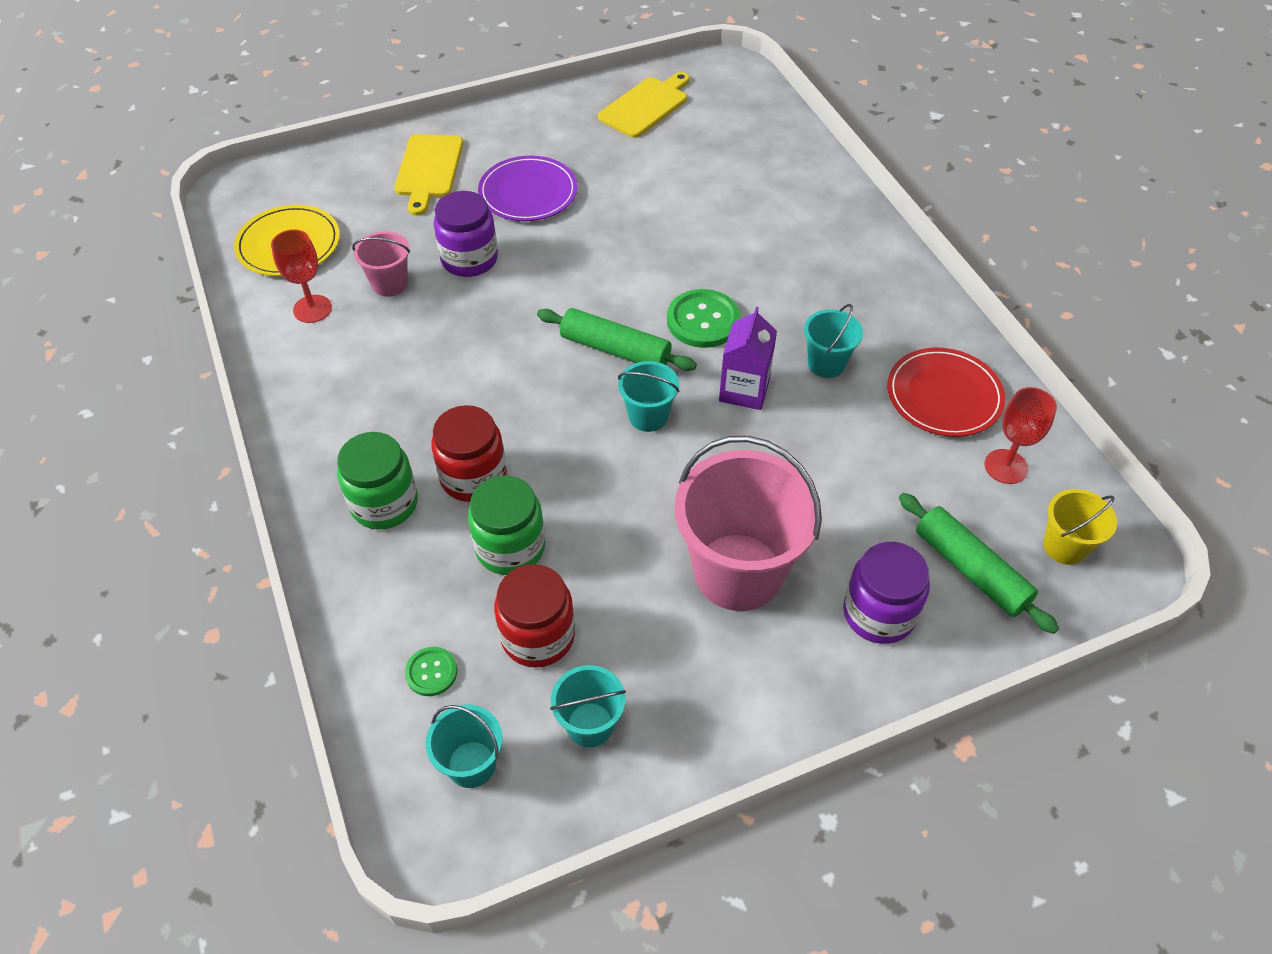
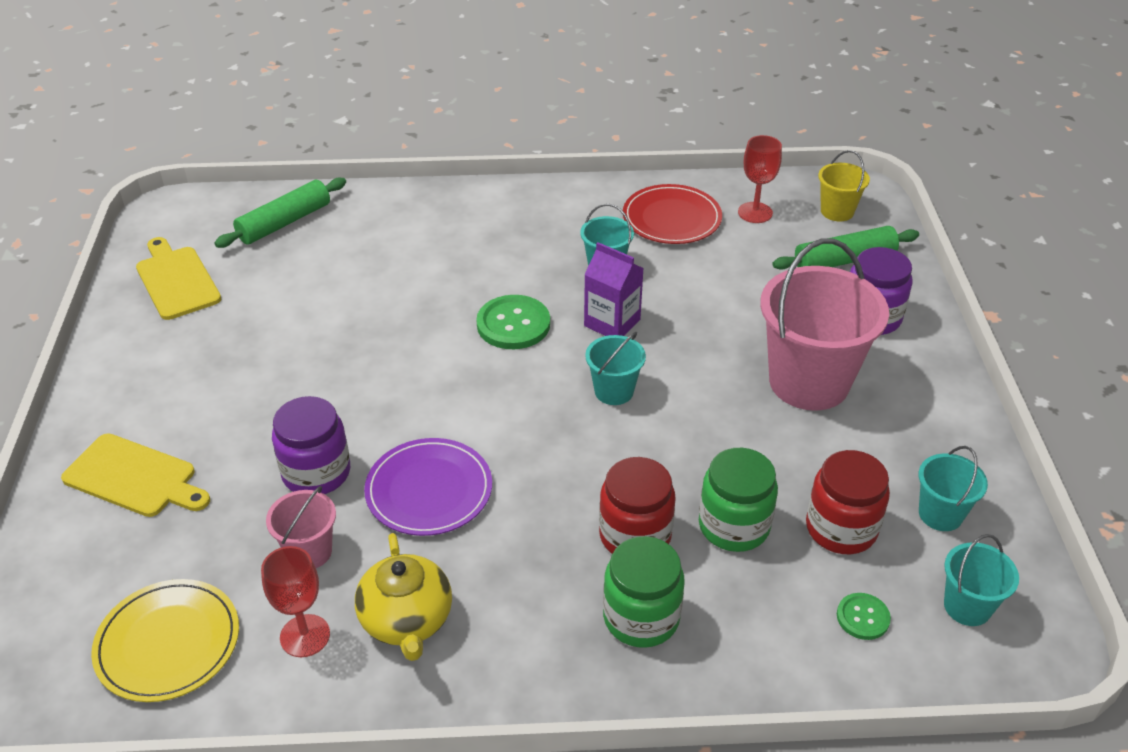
camera: 70 degrees left, 10 degrees down
purple plate [478,156,578,221] -> purple plate moved to [364,438,492,536]
green rolling pin [537,308,697,371] -> green rolling pin moved to [214,178,346,248]
none -> yellow teapot [355,533,452,661]

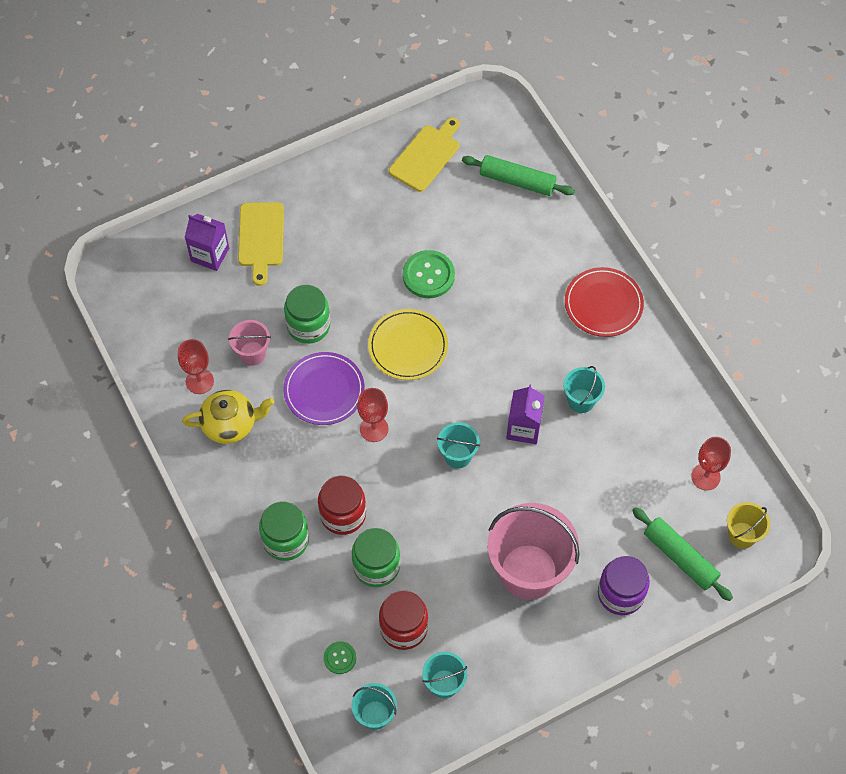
camera: 65 degrees right, 20 degrees up
yellow plate [91,579,239,702] -> yellow plate moved to [368,309,448,380]
purple jar [272,396,350,494] -> green jar [284,285,330,344]
yellow teapot [355,533,452,661] -> yellow teapot turned 150 degrees counterclockwise [182,390,275,444]
green button [476,295,550,349] -> green button moved to [403,250,455,298]
red plate [623,184,722,244] -> red plate moved to [565,267,644,337]
none -> purple carton [185,214,229,271]
none -> red goblet [357,388,388,442]

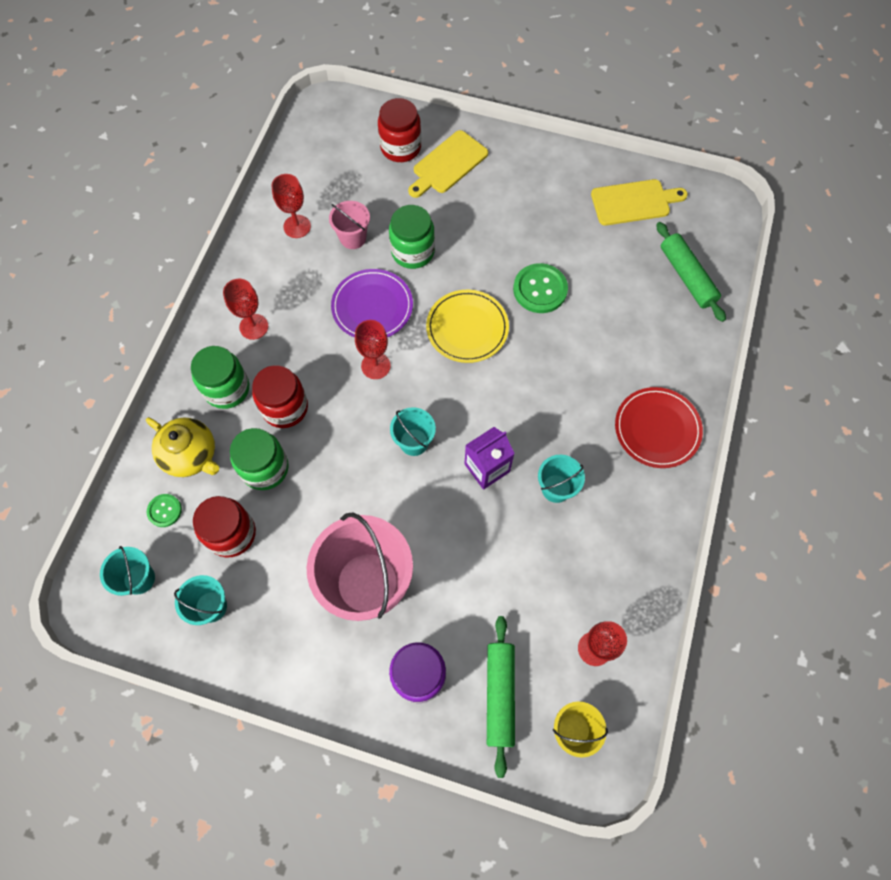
camera: 45 degrees right, 5 degrees up
yellow teapot [182,390,275,444] -> yellow teapot moved to [146,417,219,477]
purple carton [185,214,229,271] -> red jar [378,98,421,162]
none -> red goblet [223,279,268,340]

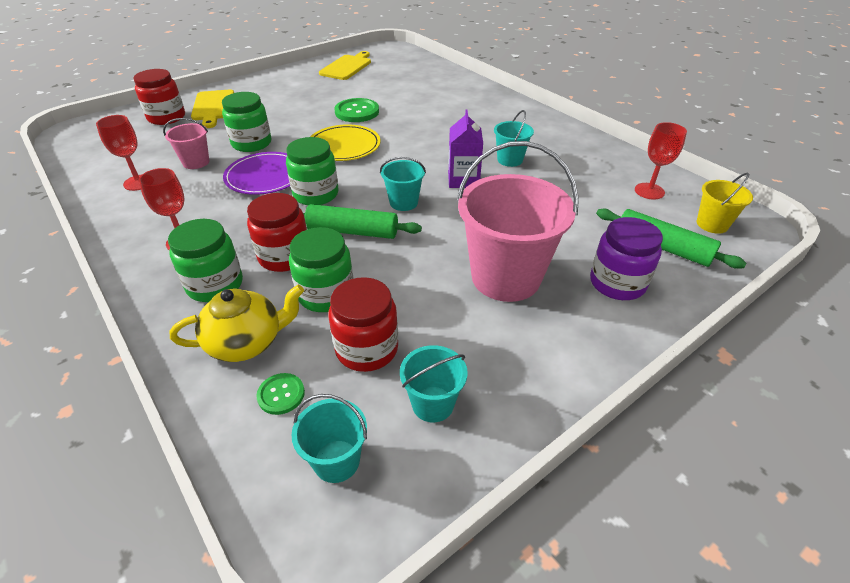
camera: 55 degrees left, 25 degrees down
red goblet [355,320,391,379] -> green jar [286,137,338,205]
red plate [615,387,703,468] -> none
green rolling pin [656,222,726,322] -> green rolling pin moved to [303,204,422,239]

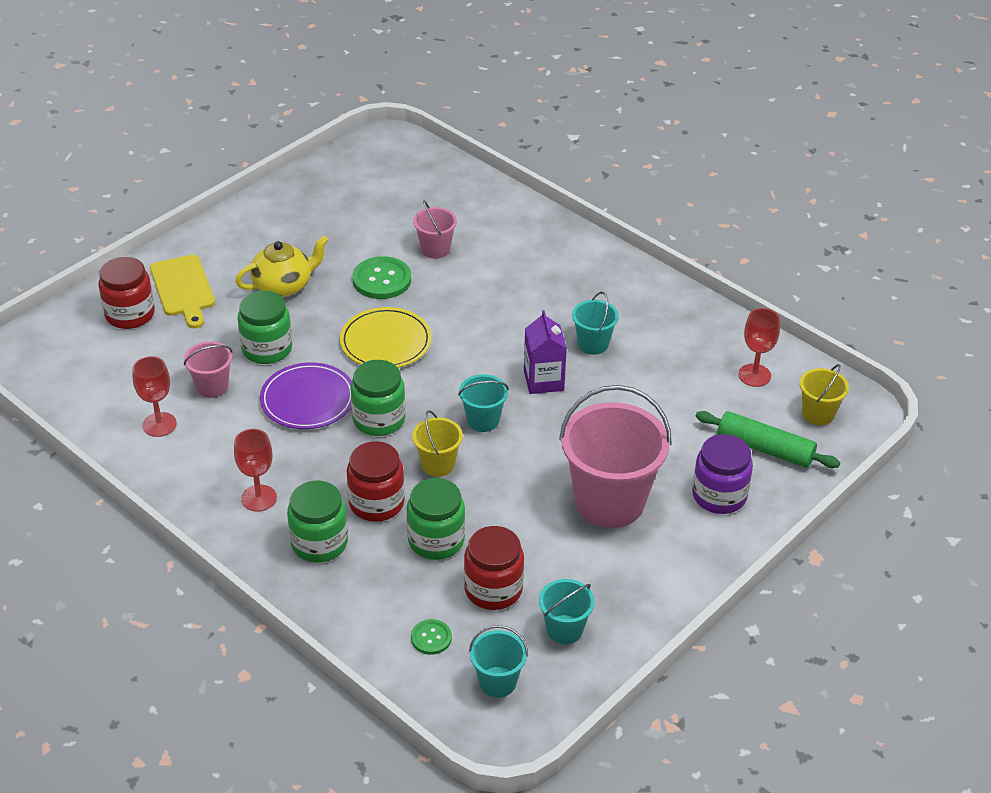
camera: 10 degrees left, 0 degrees up
yellow teapot [170,284,304,362] -> yellow teapot moved to [235,235,329,297]
green rolling pin [303,204,422,239] -> yellow bucket [412,410,463,477]
yellow cutting board [319,51,371,80] -> none
none -> pink bucket [413,201,457,259]

